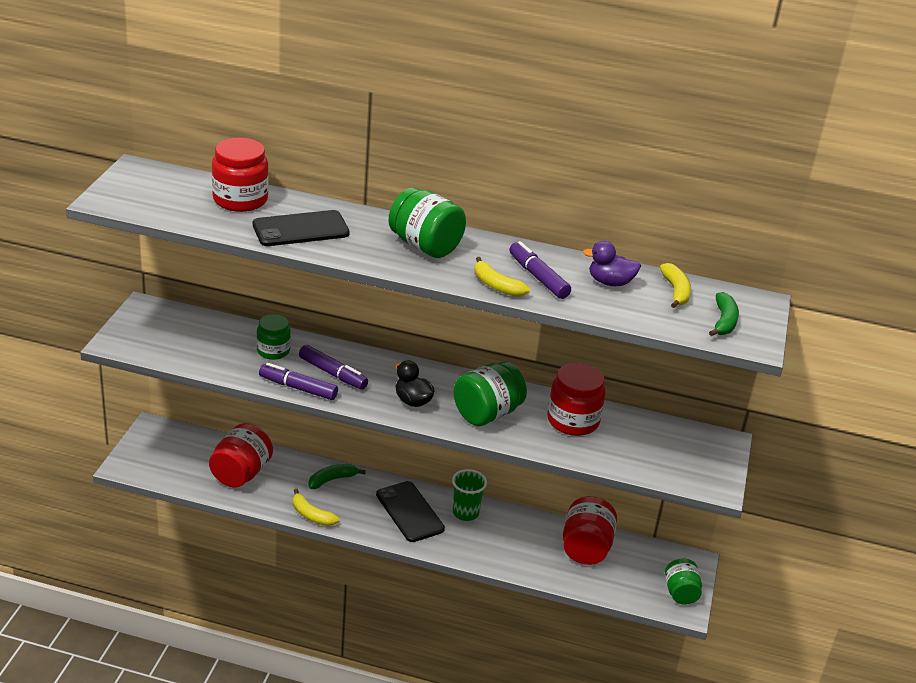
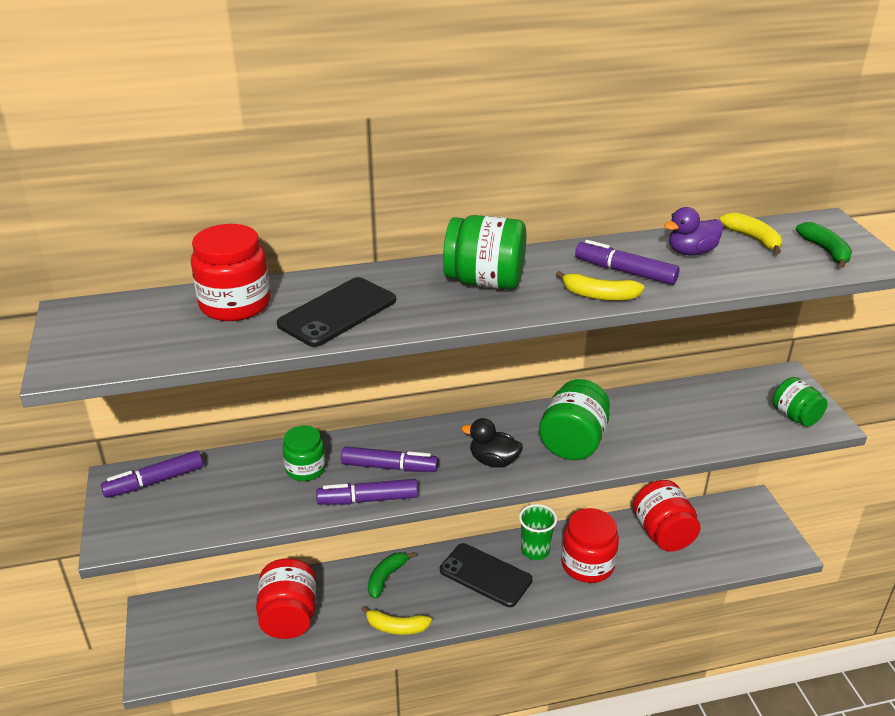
camera: 25 degrees left, 0 degrees up
red jar [547,363,606,436] -> red jar moved to [561,508,619,583]
green jar [665,558,702,605] -> green jar moved to [772,377,828,427]
none -> purple marker [101,451,203,498]

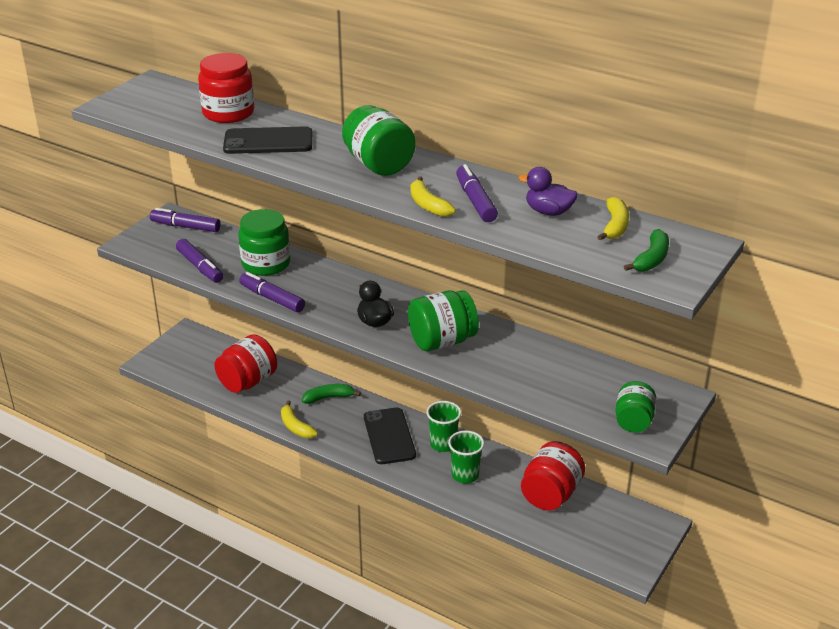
camera: 45 degrees right, 0 degrees up
green jar [282,425,326,481] -> green jar [238,209,290,276], size x1.54
purple marker [341,446,438,472] -> purple marker moved to [176,239,223,283]
red jar [561,508,619,583] -> green cup [448,431,484,484]

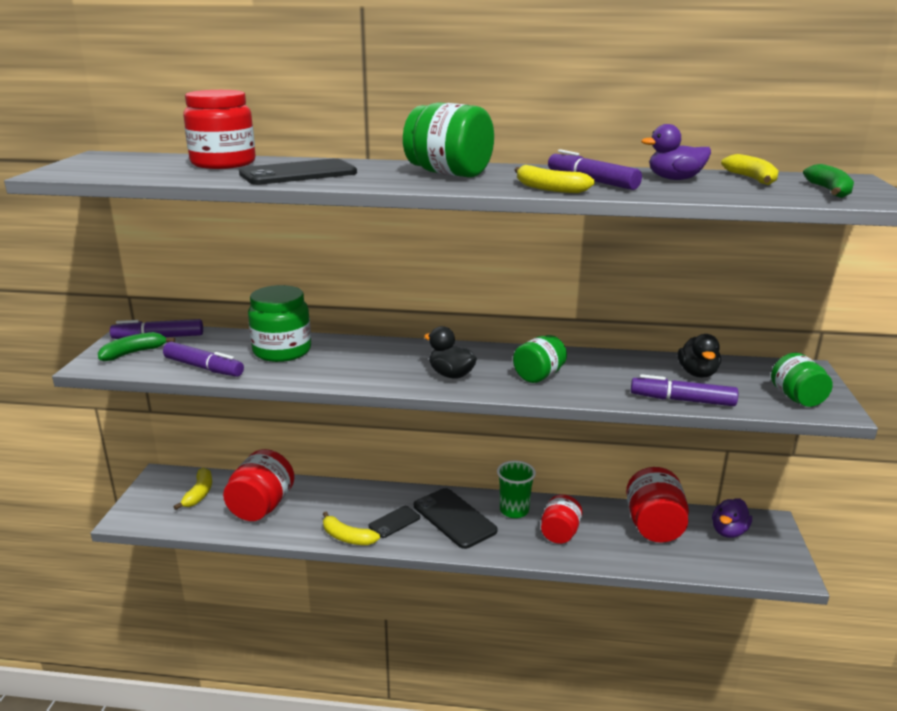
camera: 25 degrees left, 10 degrees down
purple marker [239,272,305,312] -> purple marker moved to [631,374,738,406]
green banana [302,384,361,404] -> green banana moved to [98,332,175,361]
green jar [408,290,479,351] -> green jar [513,335,567,383], size x0.65
green cup [448,431,484,484] -> red jar [541,494,583,544]
none -> yellow banana [173,468,212,510]
none -> black phone [369,506,420,538]
none -> black duck [678,334,721,378]
none -> purple duck [712,499,752,538]

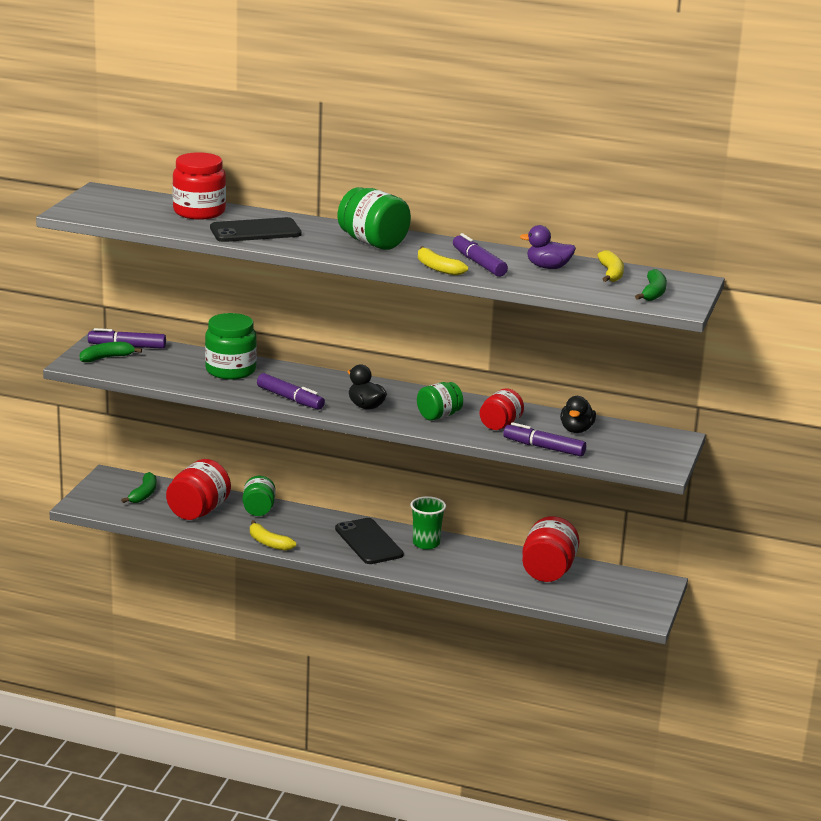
camera: 10 degrees right, 0 degrees up
purple marker [163,342,244,377] -> purple marker moved to [257,373,325,410]
yellow banana [173,468,212,510] -> green banana [121,472,156,503]
black phone [369,506,420,538] -> none
red jar [541,494,583,544] -> red jar moved to [480,388,524,430]
purple duck [712,499,752,538] -> none
green jar [771,353,833,407] -> green jar moved to [242,476,276,516]

